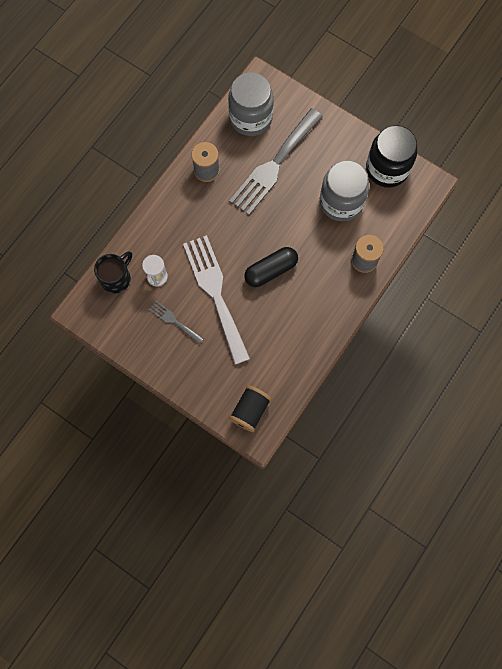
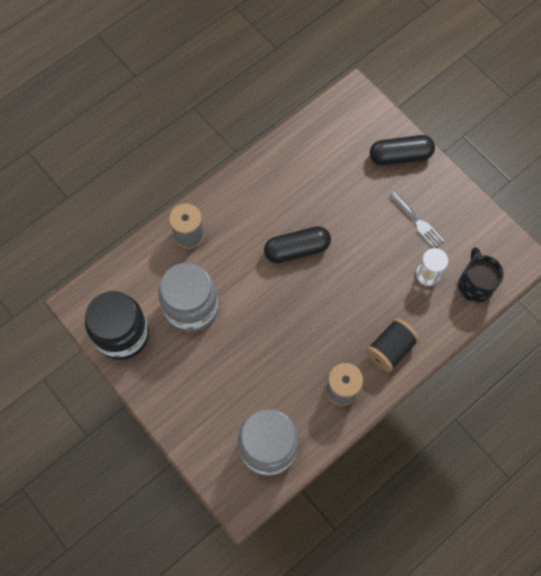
camera: 165 degrees left, 5 degrees down
black mug [94,251,132,294] -> black mug turned 120 degrees clockwise [458,247,504,303]
white fork [183,235,250,364] -> none
grey fork [229,108,323,215] -> none
black spool [229,385,272,432] -> black spool moved to [366,318,419,372]
none -> black capsule [370,135,435,165]

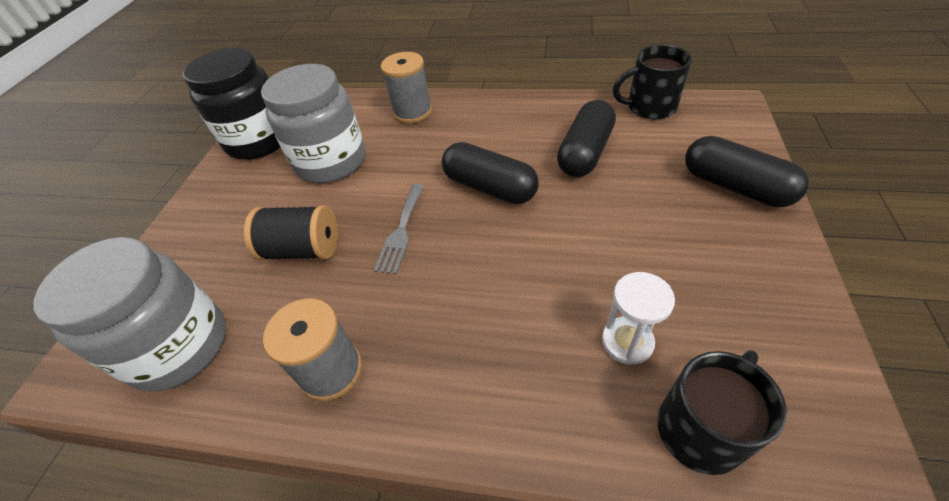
camera: 55 degrees right, 20 degrees down
black spool [366,318,419,372] -> black spool moved to [244,205,338,260]
grey fork [390,191,444,248] -> grey fork moved to [374,184,424,274]
none -> black capsule [557,100,616,177]
none -> black mug [613,45,692,120]

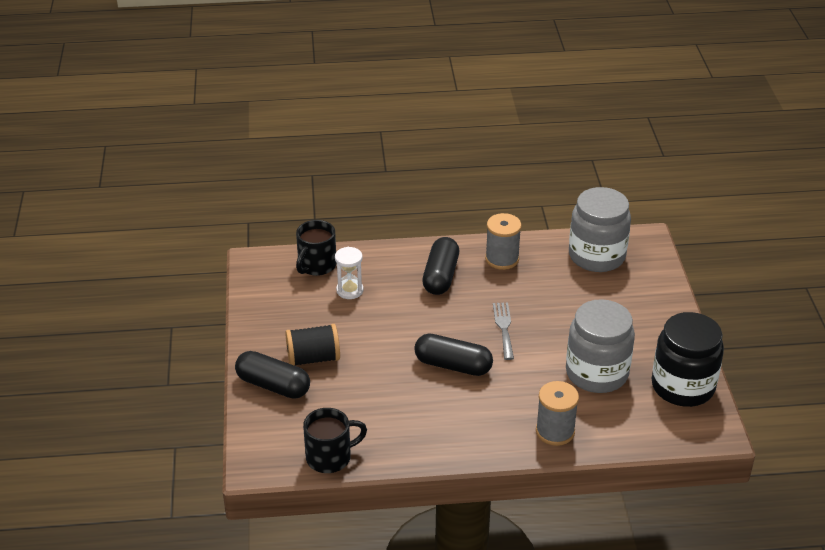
camera: 160 degrees right, 10 degrees down
black spool [244,205,338,260] -> black spool moved to [285,324,340,366]
black capsule [557,100,616,177] -> black capsule moved to [422,237,459,295]

